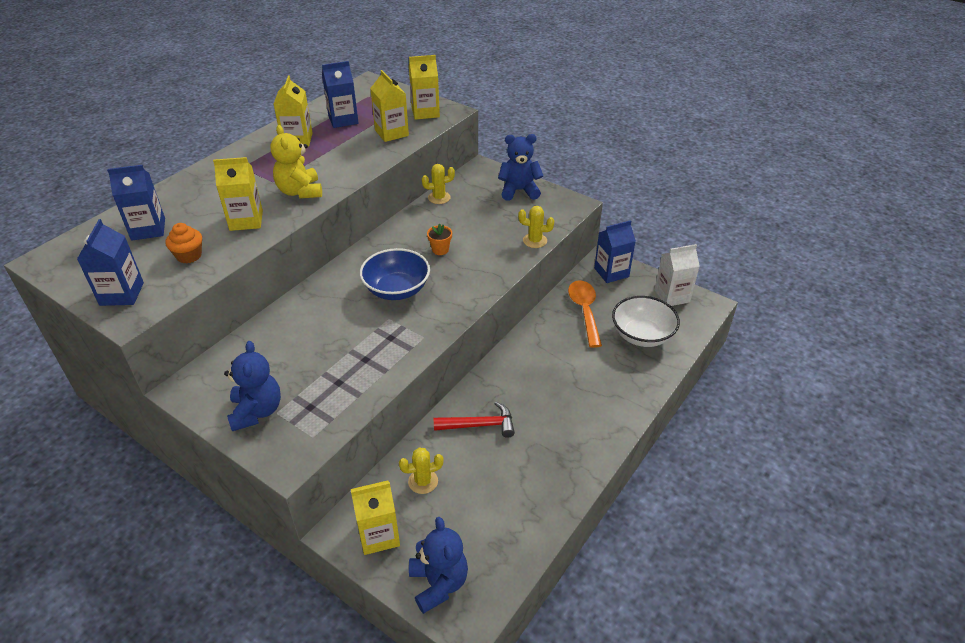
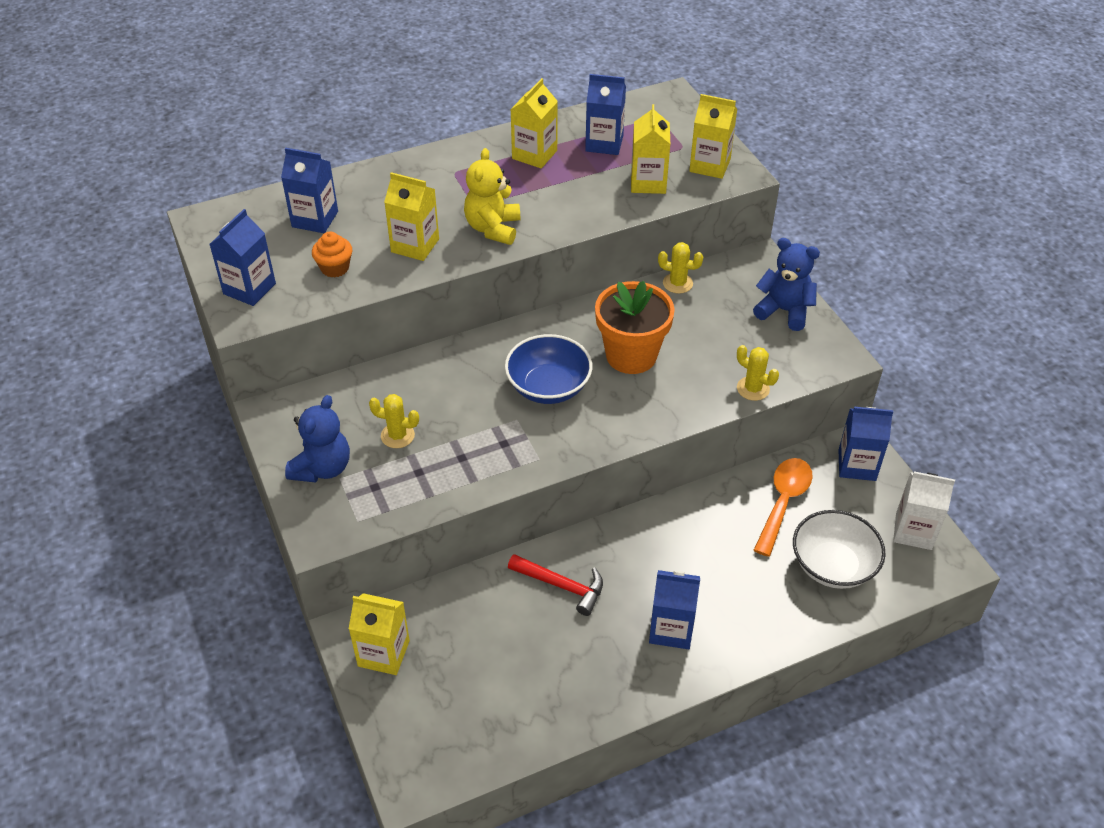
camera: 30 degrees right, 5 degrees up
yellow cactus [399,448,444,494] -> yellow cactus moved to [369,394,419,448]
blue teddy bear [409,517,468,614] -> none
orange flower pot [427,223,452,255] -> orange flower pot [595,281,675,374], size x2.35
none -> blue carton [649,570,700,649]

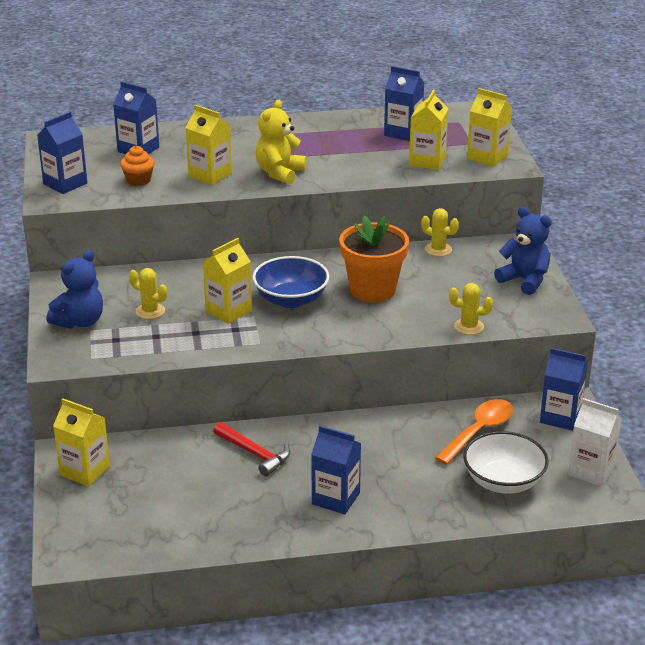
camera: 15 degrees right, 15 degrees down
yellow carton [510,78,558,168] -> yellow carton moved to [203,238,252,324]
yellow cactus [737,345,779,401] -> yellow cactus turned 45 degrees counterclockwise [449,283,493,335]

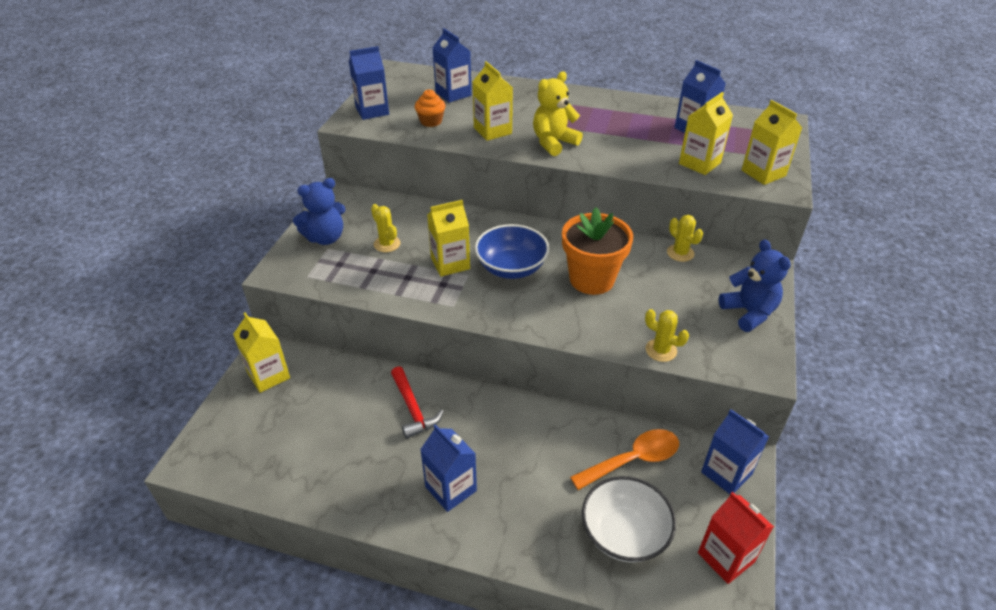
camera: 25 degrees right, 10 degrees up
white carton [568,398,622,486] -> red carton [698,492,774,584]

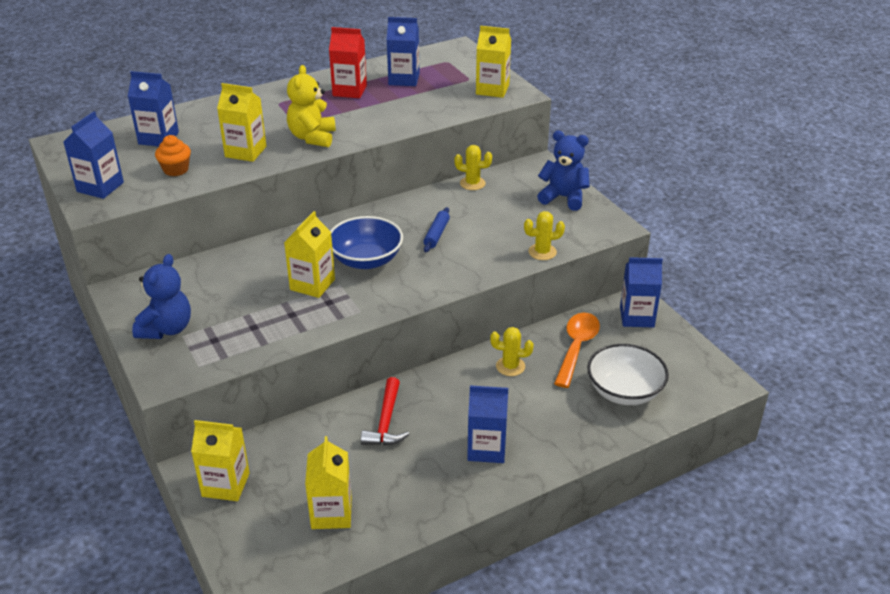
camera: 45 degrees left, 5 degrees down
yellow cactus [371,204,400,252] -> yellow cactus moved to [490,327,534,376]
red hammer [391,366,444,439] -> red hammer turned 75 degrees clockwise [361,377,410,445]
orange flower pot [562,207,633,295] -> blue rolling pin [424,207,450,252]
yellow carton [679,92,733,175] -> yellow carton moved to [305,436,352,529]
red carton [698,492,774,584] -> red carton moved to [329,27,367,98]

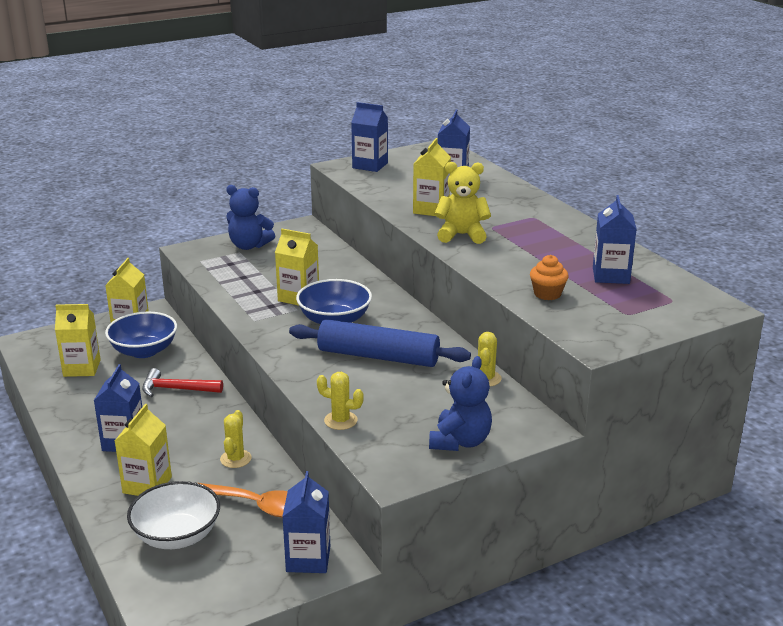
camera: 90 degrees right, 10 degrees down
orange cupcake [155,135,191,176] -> orange cupcake moved to [530,255,569,300]
red carton [329,27,367,98] -> none
blue rolling pin [424,207,450,252] -> blue rolling pin [289,319,471,367], size x2.19
yellow carton [476,26,511,98] -> yellow carton moved to [115,404,172,496]
yellow cactus [524,211,565,260] -> yellow cactus turned 60 degrees counterclockwise [317,372,364,430]
none -> blue bowl [105,312,177,358]

